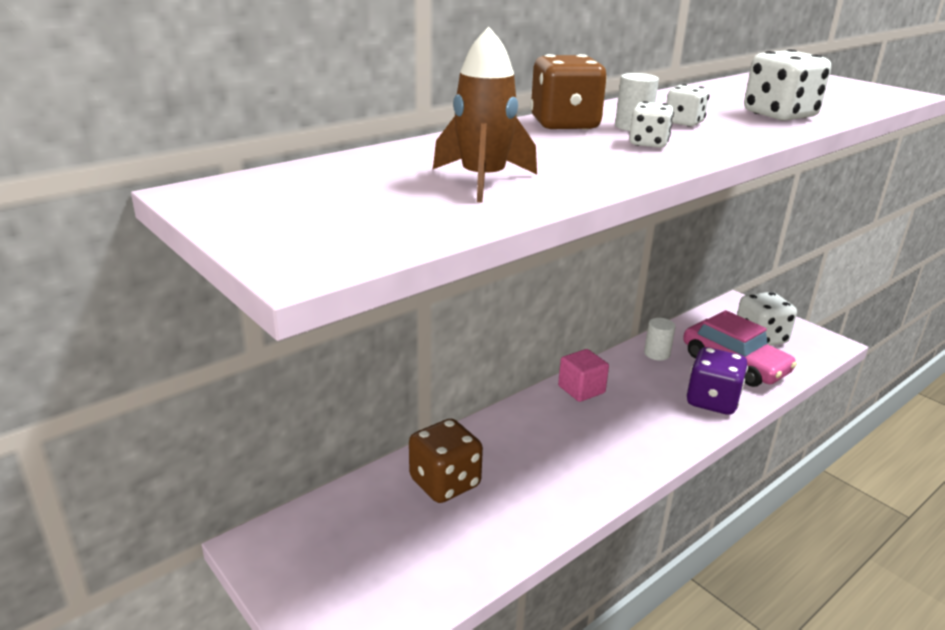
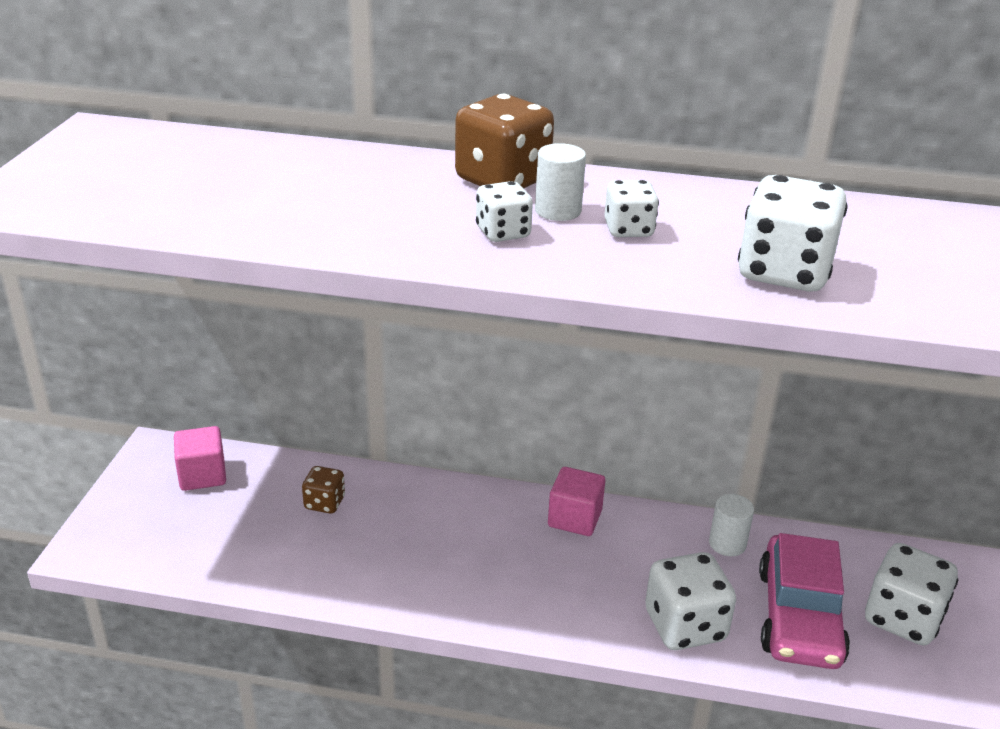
camera: 50 degrees right, 5 degrees up
brown dice [409,418,483,503] -> brown dice [302,466,345,513], size x0.56
brown rocket [433,27,537,202] -> none
purple dice [687,347,748,415] -> white dice [645,552,736,650]
none -> pink cube [174,426,226,491]

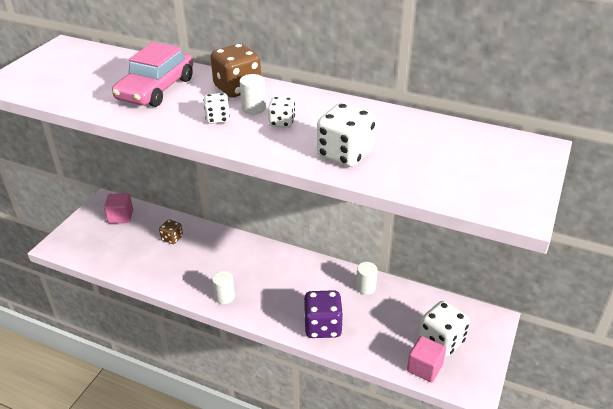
camera: 15 degrees right, 5 degrees up
pink cube [548,467,605,536] -> pink cube moved to [407,336,446,382]
white dice [645,552,736,650] -> purple dice [304,290,343,338]
pink car [759,533,850,669] -> pink car moved to [112,42,193,107]
none -> white cylinder [212,271,235,304]

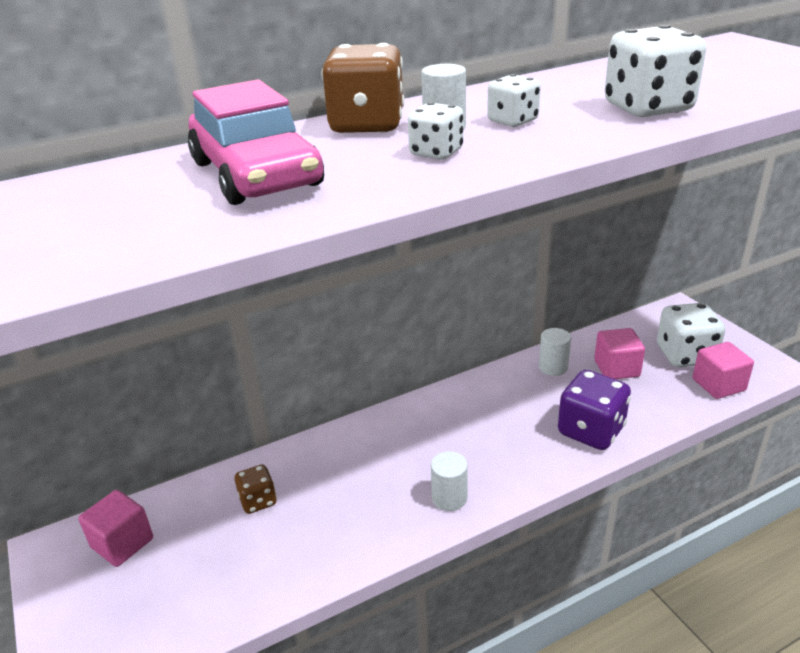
camera: 50 degrees left, 5 degrees down
none -> pink cube [594,328,645,379]

